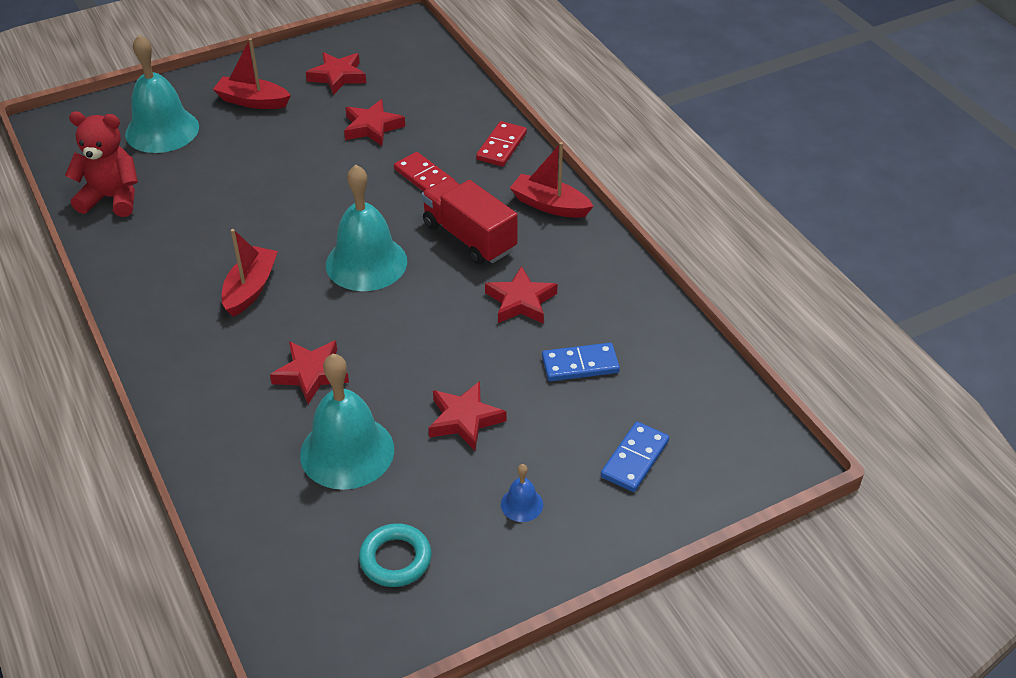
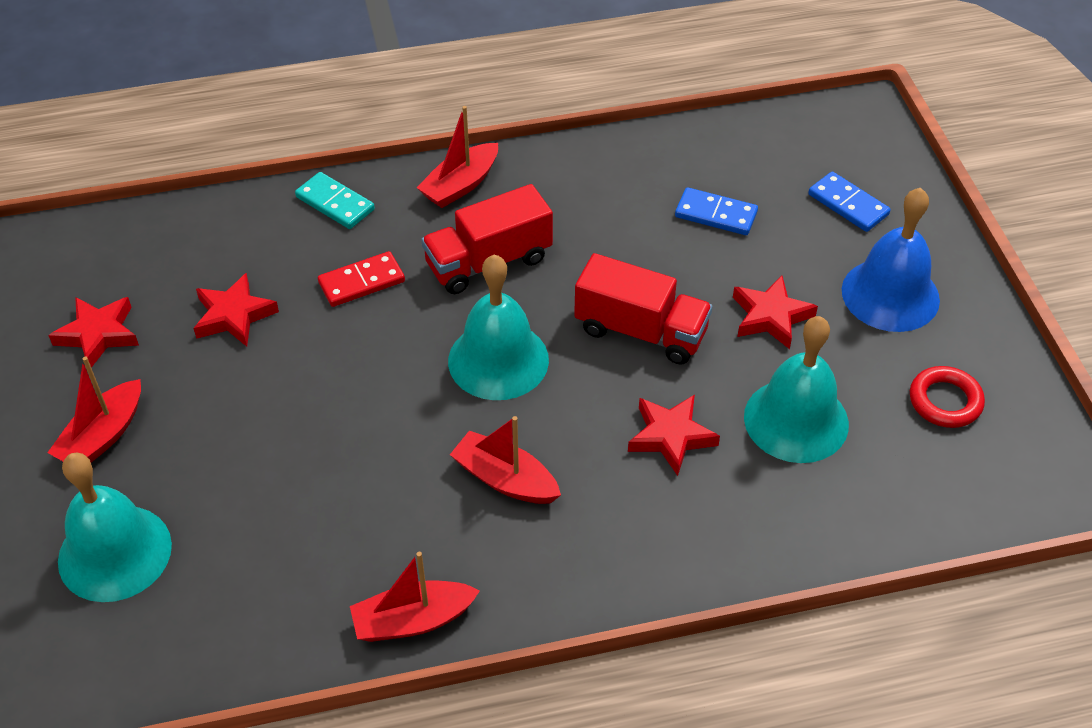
camera: 75 degrees left, 5 degrees up
red teddy bear [65,111,138,217] -> none
turquoise ring [359,523,432,587] -> red ring [910,366,985,428]
red domino [476,121,527,166] -> turquoise domino [295,172,375,229]
red star [485,266,558,324] -> none
blue bell [501,464,543,522] -> blue bell [842,188,940,332], size x2.29
blue domino [542,343,620,381] -> blue domino turned 75 degrees counterclockwise [675,187,758,235]
none -> red boat [350,552,480,642]
none -> red truck [574,253,713,365]

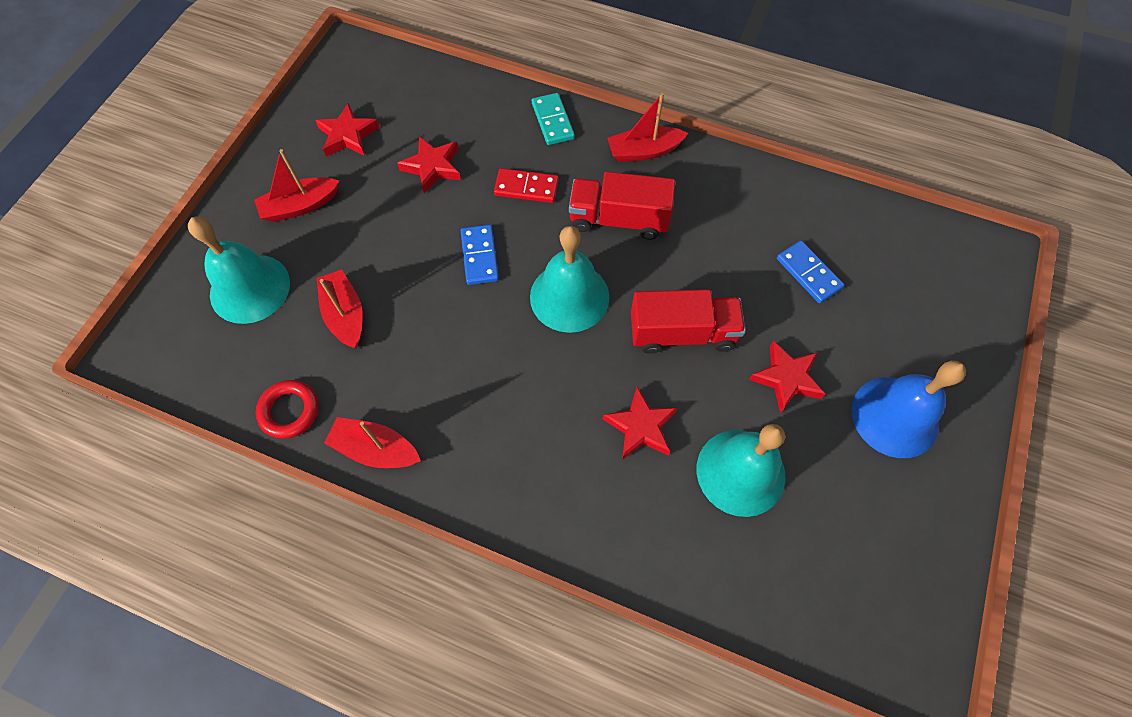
camera: 35 degrees right, 15 degrees up
red boat [450,416,561,504] -> red boat moved to [317,269,363,348]
red truck [574,253,713,365] -> red truck turned 60 degrees counterclockwise [631,289,746,354]
blue domino [808,171,891,232] -> blue domino moved to [461,225,499,285]
red ring [910,366,985,428] -> red ring moved to [256,380,319,439]

